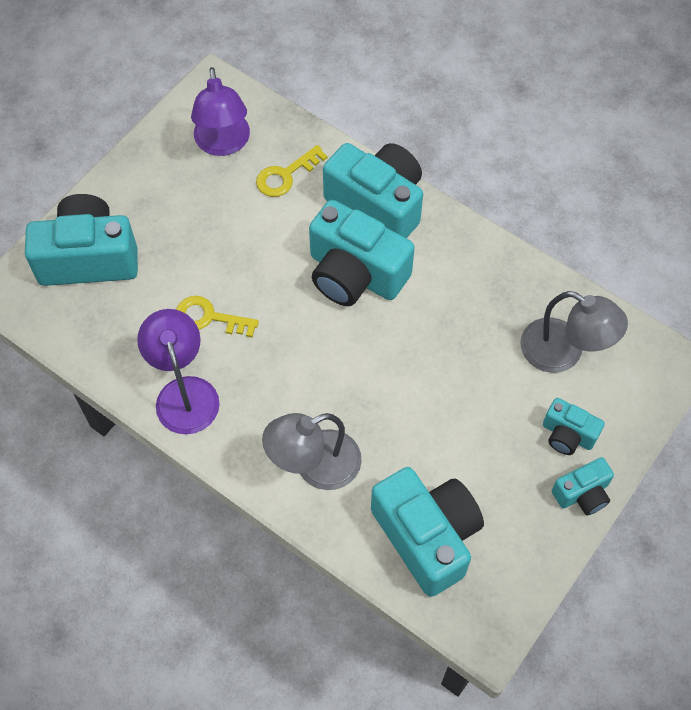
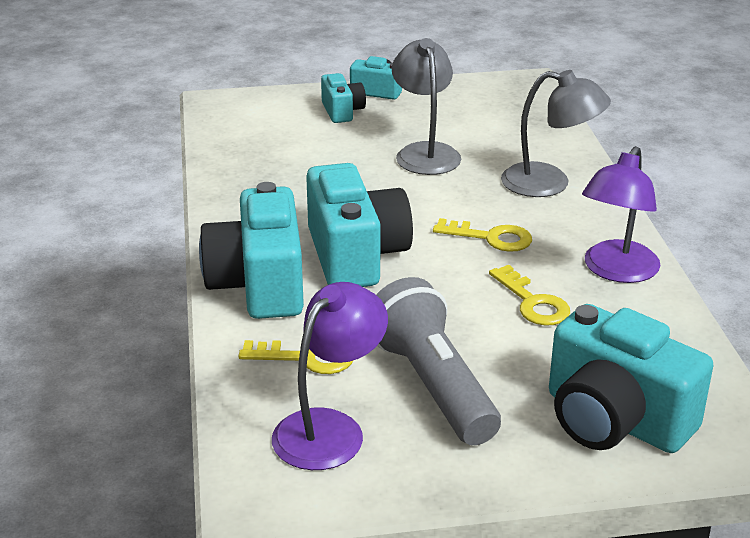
camera: 135 degrees left, 30 degrees down
turquoise camera [371,467,484,597] -> none
grey lamp [520,291,628,373] -> grey lamp moved to [392,38,461,175]
none -> grey flashlight [376,277,501,445]
none -> yellow key [433,218,532,252]

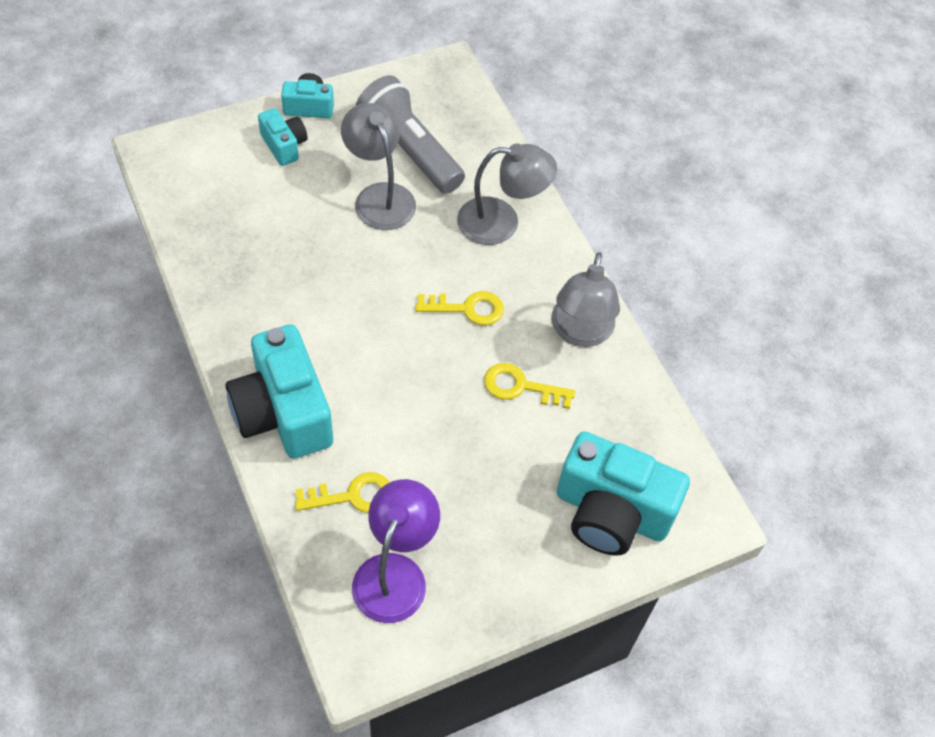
camera: 20 degrees left, 25 degrees up
turquoise camera [306,163,413,287] -> none
grey flashlight [376,277,501,445] -> grey flashlight moved to [356,75,465,194]
yellow key [489,265,570,326] -> yellow key turned 150 degrees clockwise [484,363,575,409]
purple lamp [582,146,660,283] -> grey lamp [552,252,620,347]

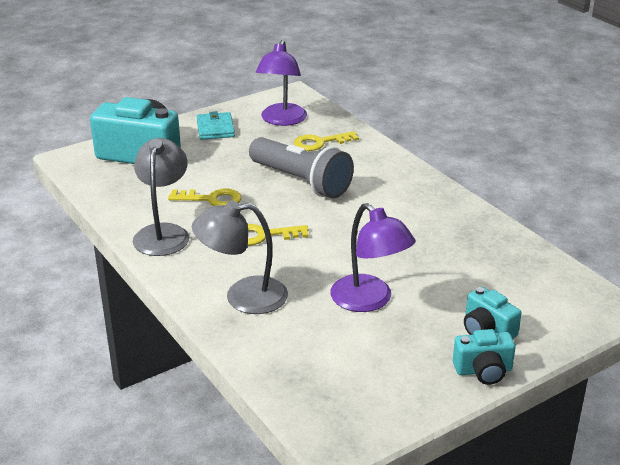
camera: 175 degrees right, 25 degrees down
turquoise camera [226,324,333,459] -> none
grey lamp [341,103,416,230] -> purple lamp [330,203,415,312]
grey flashlight [356,75,465,194] -> grey flashlight moved to [249,137,354,198]
none -> turquoise wallet [197,111,235,140]

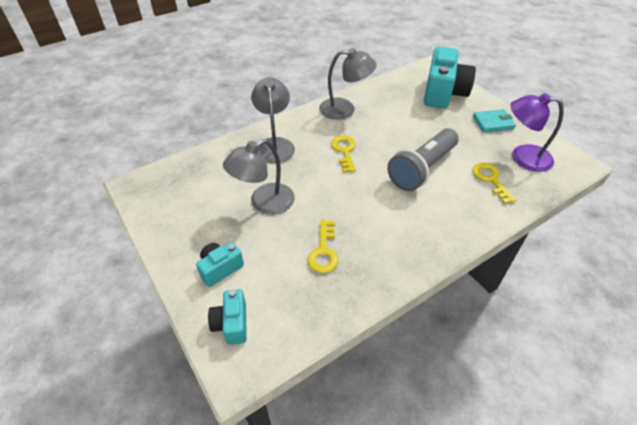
camera: 90 degrees right, 15 degrees up
yellow key [168,189,241,206] -> yellow key moved to [307,220,338,273]
purple lamp [330,203,415,312] -> grey lamp [223,139,295,215]
turquoise camera [453,329,516,385] -> turquoise camera moved to [208,289,247,345]

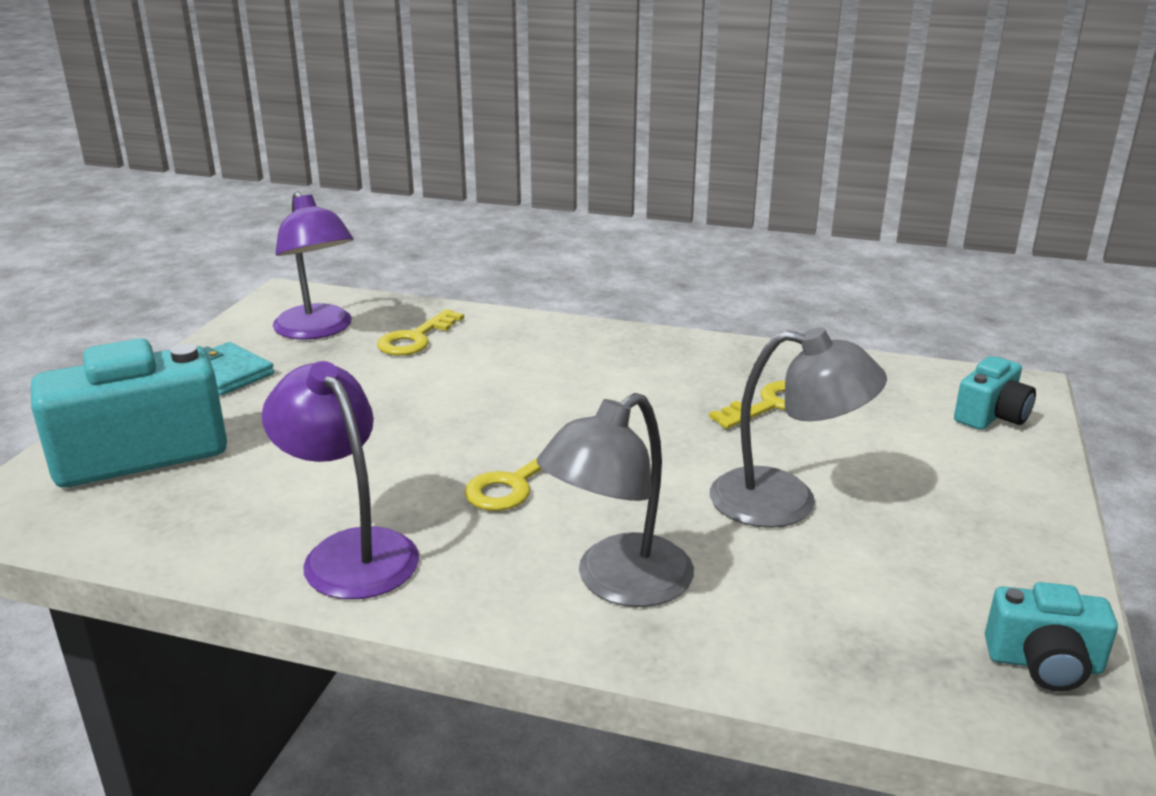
camera: 130 degrees left, 20 degrees down
turquoise camera [196,242,244,287] -> turquoise camera moved to [985,582,1118,691]
grey lamp [319,48,377,120] -> purple lamp [262,361,419,599]
grey flashlight [387,128,459,191] -> none

